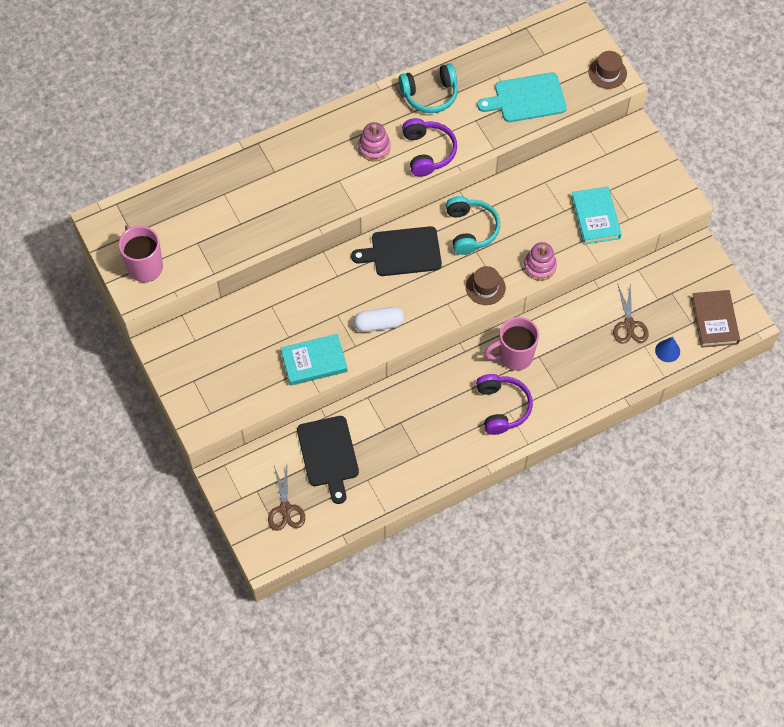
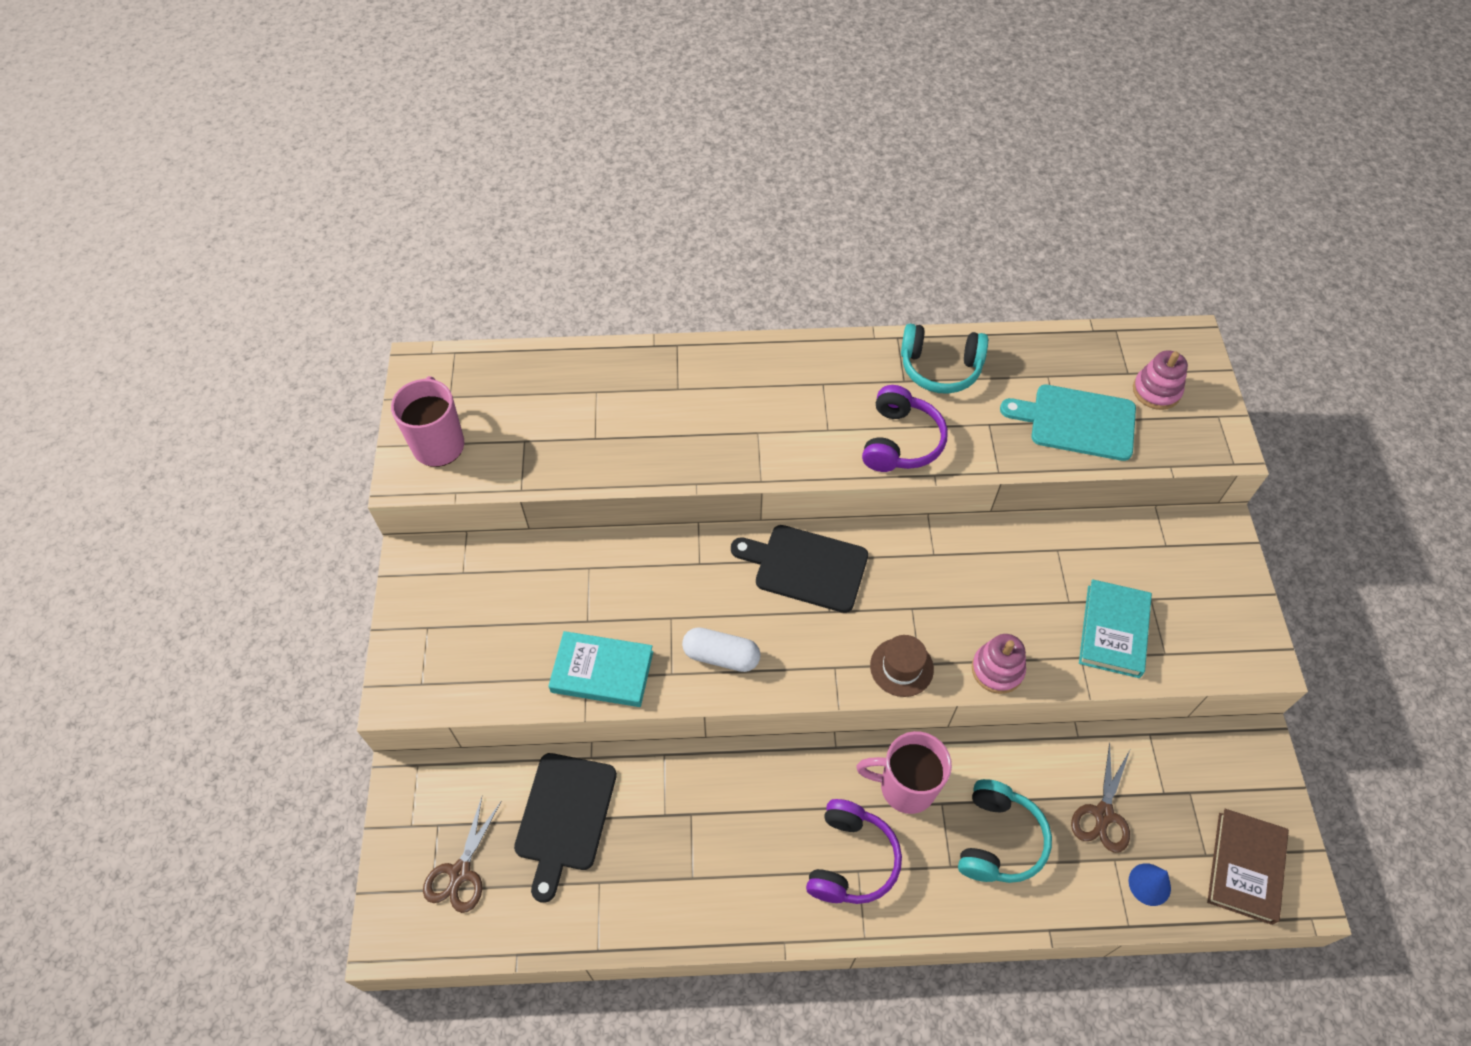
camera: 25 degrees right, 5 degrees down
pink stacking toy [358,122,391,161] -> pink stacking toy moved to [1133,350,1188,410]
turquoise headphones [446,196,500,255] -> turquoise headphones moved to [958,779,1052,883]
brown hat [588,51,627,89] -> none

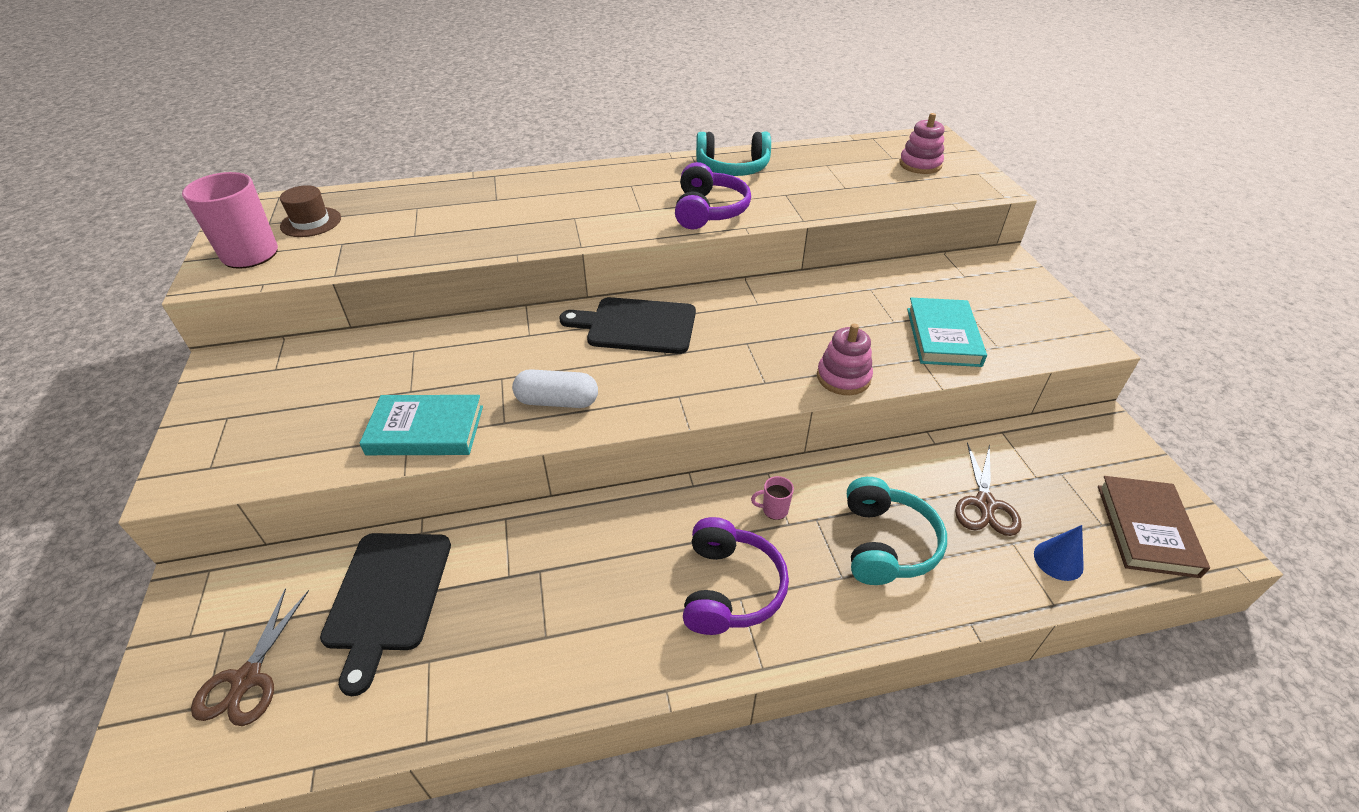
camera: 10 degrees left, 15 degrees down
pink mug [856,731,952,814] -> pink mug [751,476,794,520], size x0.42
brown hat [870,635,934,697] -> brown hat moved to [280,185,341,237]
turquoise cutting board [1000,385,1136,461] -> none

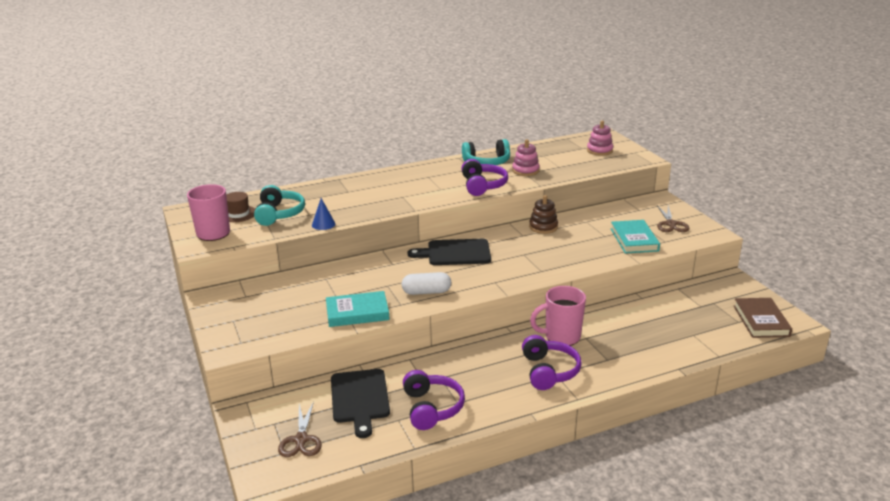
camera: 10 degrees left, 15 degrees down
pink mug [751,476,794,520] -> pink mug [530,286,586,346], size x2.36
pink stacking toy [817,324,873,395] -> pink stacking toy moved to [512,139,540,176]
turquoise headphones [847,477,947,585] -> turquoise headphones moved to [254,185,305,226]
brown scissors [955,442,1022,536] -> brown scissors moved to [657,205,690,232]
blue cone [1034,525,1084,581] -> blue cone moved to [312,198,335,230]
none -> purple headphones [403,370,465,430]
none -> brown stacking toy [529,195,558,234]

